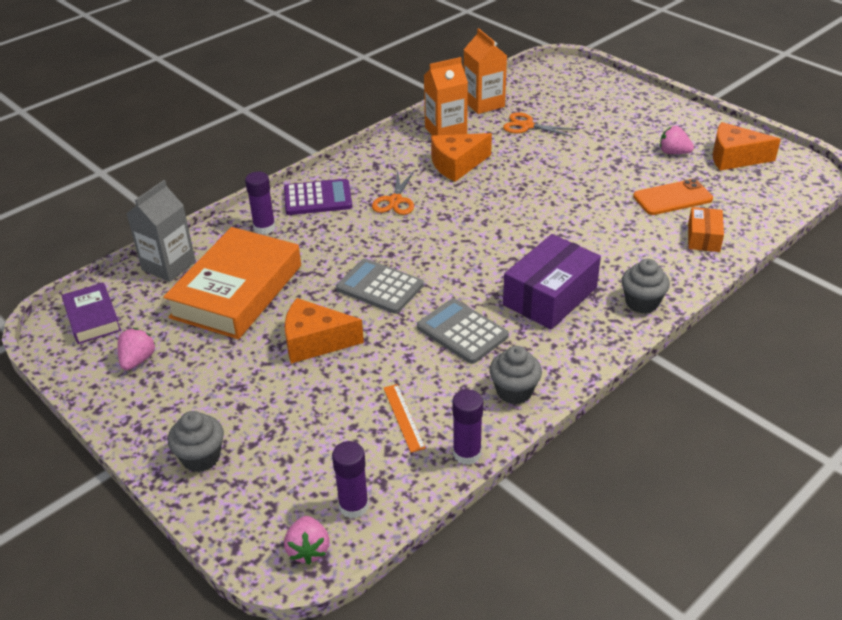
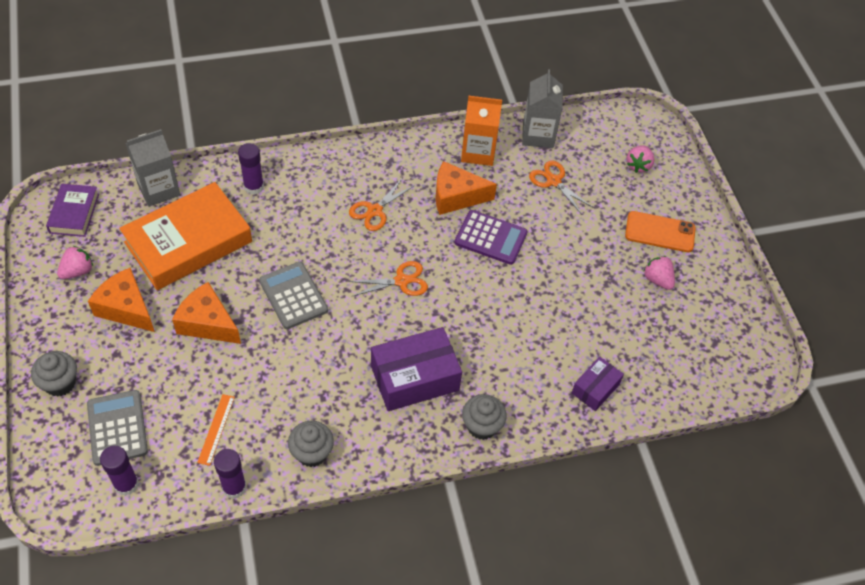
camera: 25 degrees right, 15 degrees up
purple calculator [284,179,353,215] -> purple calculator moved to [454,210,528,265]
pink strawberry [284,516,330,565] -> pink strawberry moved to [626,145,655,173]
grey calculator [417,299,509,364] -> grey calculator moved to [87,390,148,466]
orange carton [464,28,507,114] -> grey carton [522,69,563,148]
orange phone [633,179,713,215] -> orange phone moved to [625,211,696,252]
orange box [688,207,724,252] -> purple box [572,357,624,411]
orange cheese [713,122,781,171] -> orange cheese moved to [88,268,155,332]
none -> orange scissors [348,261,428,297]

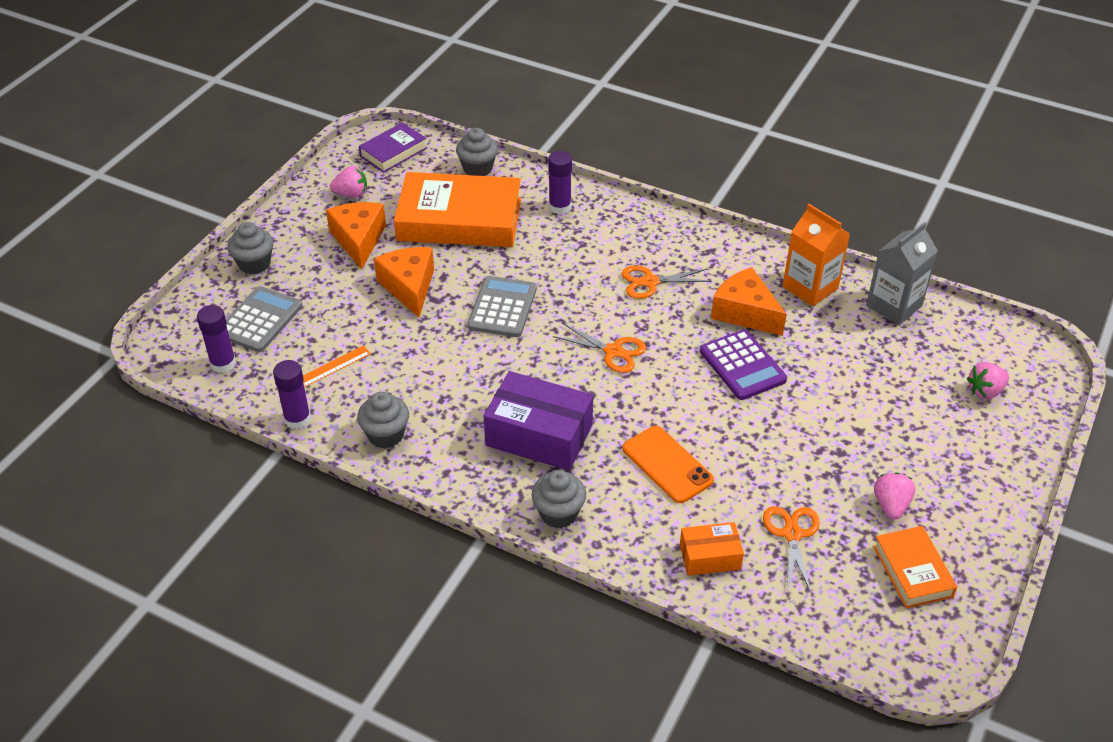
camera: 45 degrees right, 10 degrees down
grey carton [125,129,180,207] -> grey cupcake [456,128,498,176]
orange scissors [529,160,594,215] -> orange scissors moved to [763,506,820,594]
purple box [572,357,624,411] -> orange box [680,522,744,576]
orange phone [625,211,696,252] -> orange phone moved to [623,426,714,503]
none -> orange book [873,526,957,609]

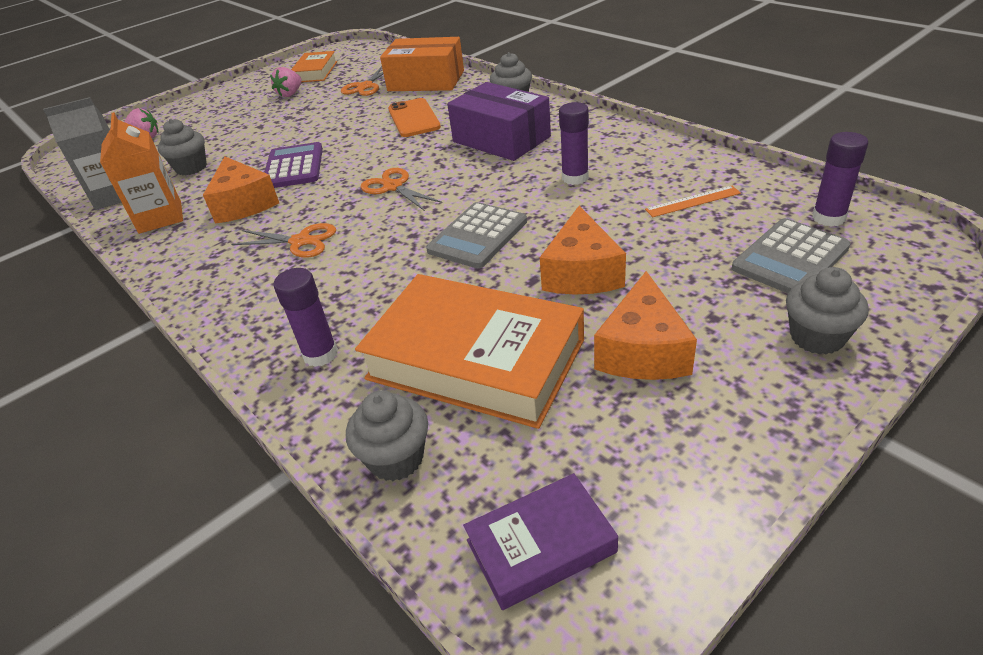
camera: 155 degrees left, 5 degrees down
purple glue stick [273,360,311,429] -> purple glue stick moved to [559,102,589,185]
pink strawberry [330,166,367,198] -> none
grey cupcake [357,392,409,449] -> grey cupcake moved to [158,119,207,176]
orange box [680,522,744,576] -> orange box [380,37,464,91], size x1.80

